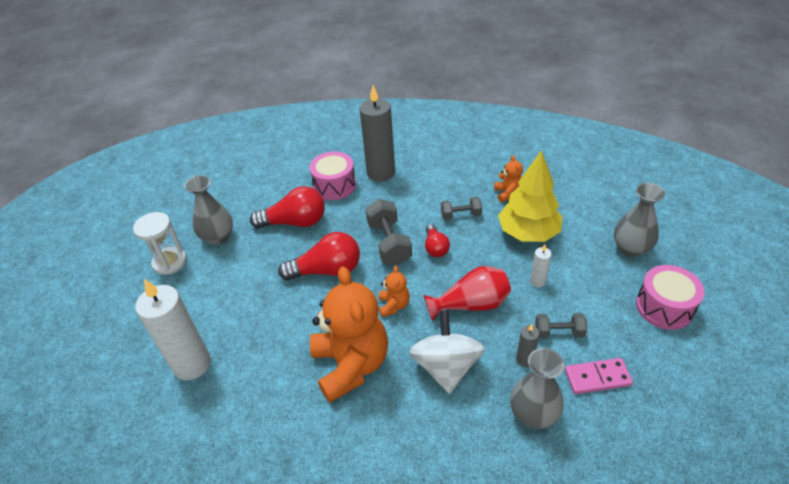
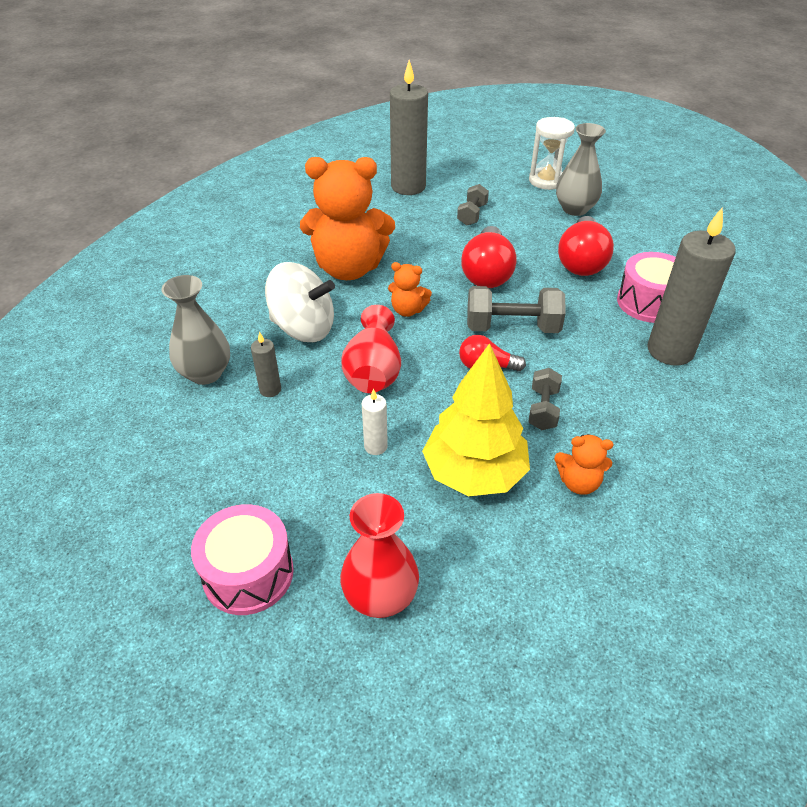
camera: 105 degrees right, 0 degrees up
white candle [135,279,211,380] -> grey candle [390,60,428,195]
grey dumbbell [535,313,587,338] -> grey dumbbell moved to [457,184,489,226]
pink domino [565,358,633,394] -> none
grey vase [614,183,665,257] -> red vase [340,493,419,618]

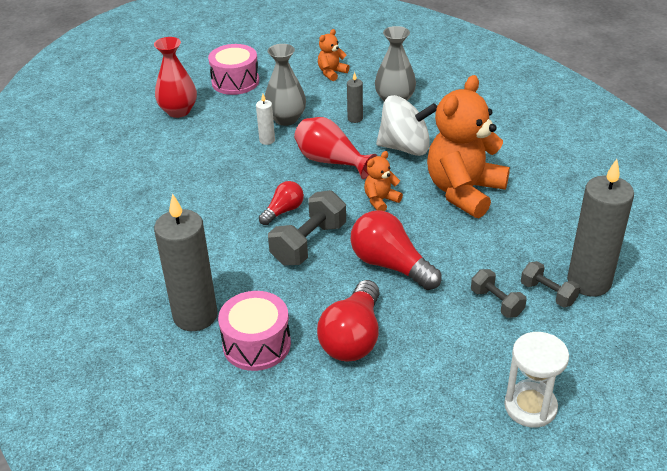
camera: 125 degrees right, 5 degrees down
white spinning top [265,262,335,342] -> white spinning top turned 135 degrees counterclockwise [376,95,437,156]
yellow tree [422,343,530,496] -> none
grey dumbbell [528,368,562,430] -> grey dumbbell moved to [521,261,580,308]
orange teddy bear [554,434,613,495] -> orange teddy bear moved to [318,29,350,81]
grey vase [556,123,606,216] -> grey vase moved to [265,44,306,126]
red light bulb [558,216,614,276] -> red light bulb turned 120 degrees counterclockwise [317,280,380,361]

